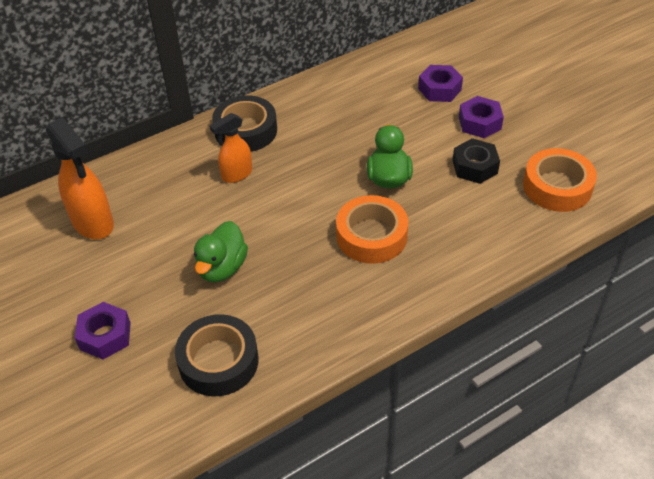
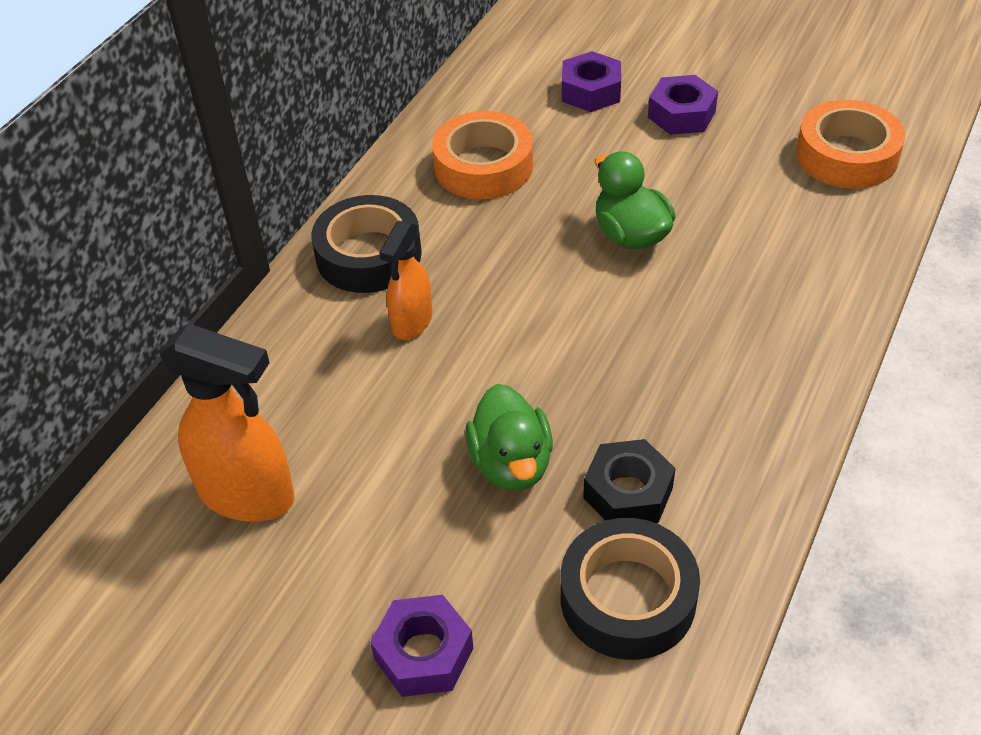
camera: 30 degrees left, 0 degrees up
orange tape [336,195,408,264] -> orange tape moved to [432,111,533,199]
black nut [453,138,500,184] -> black nut moved to [583,439,675,523]

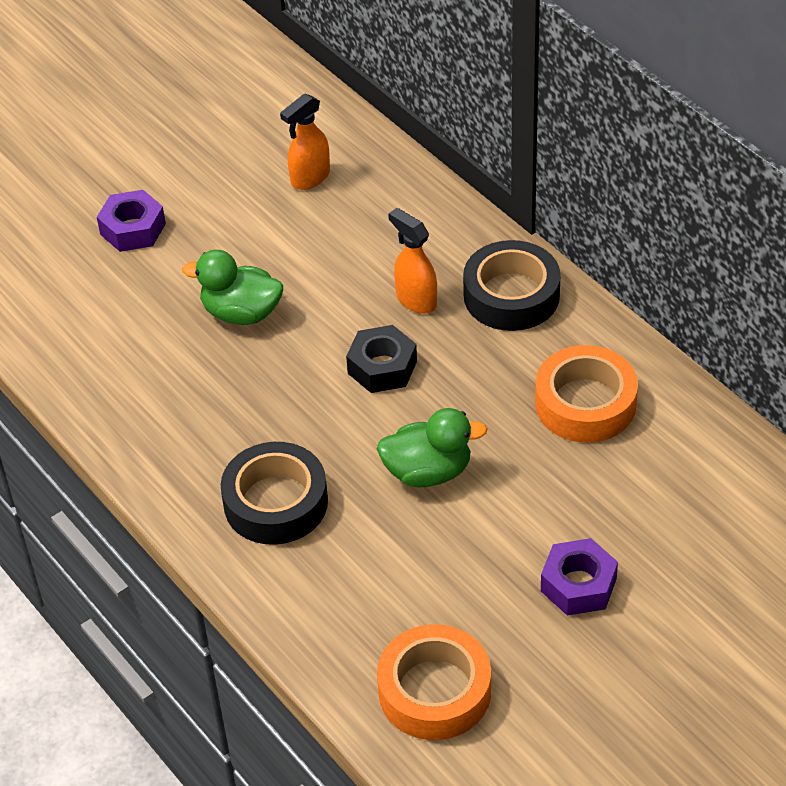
camera: 115 degrees right, 0 degrees up
orange spray bottle [159,324,295,522] -> orange spray bottle [280,94,330,190], size x0.62
black tape [560,518,700,660] -> black tape moved to [221,442,328,545]
purple nut [562,51,621,112] -> none
black nut [583,439,675,523] -> black nut moved to [346,325,417,393]

